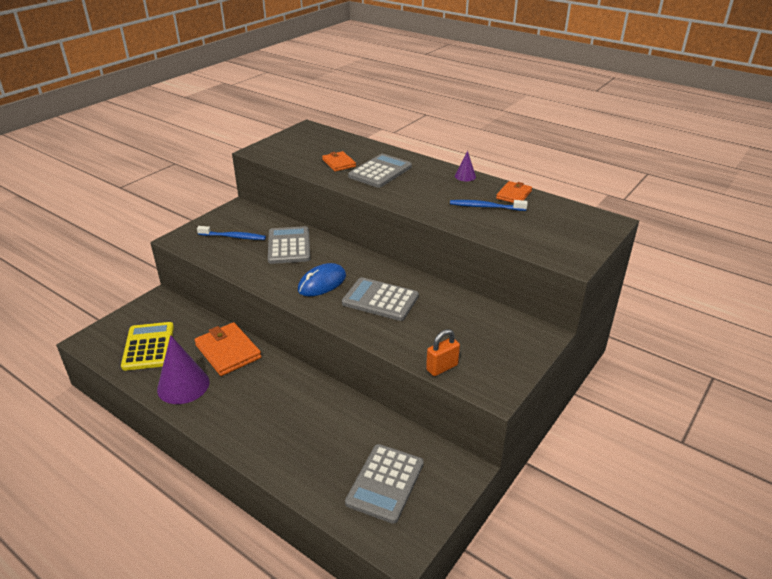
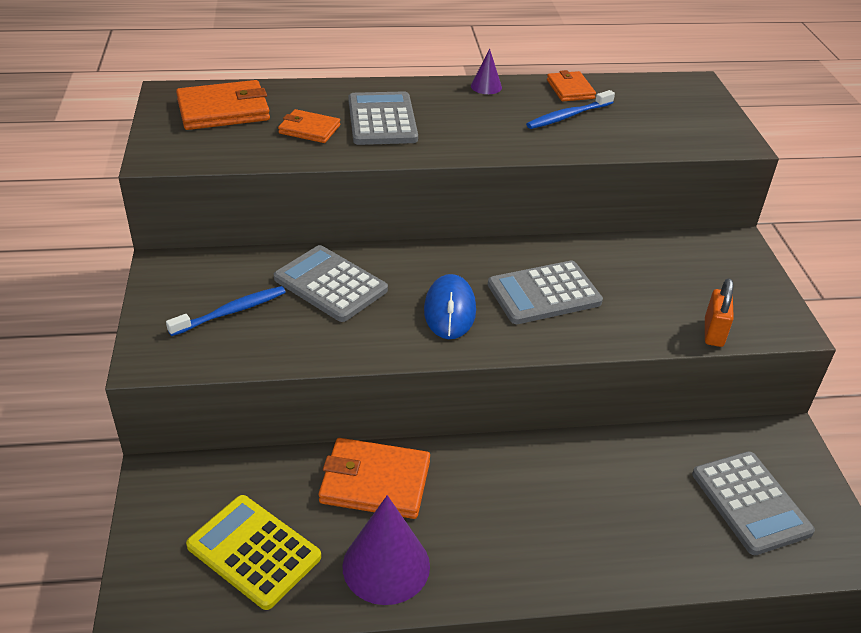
camera: 45 degrees left, 5 degrees up
none -> orange wallet [176,80,270,130]

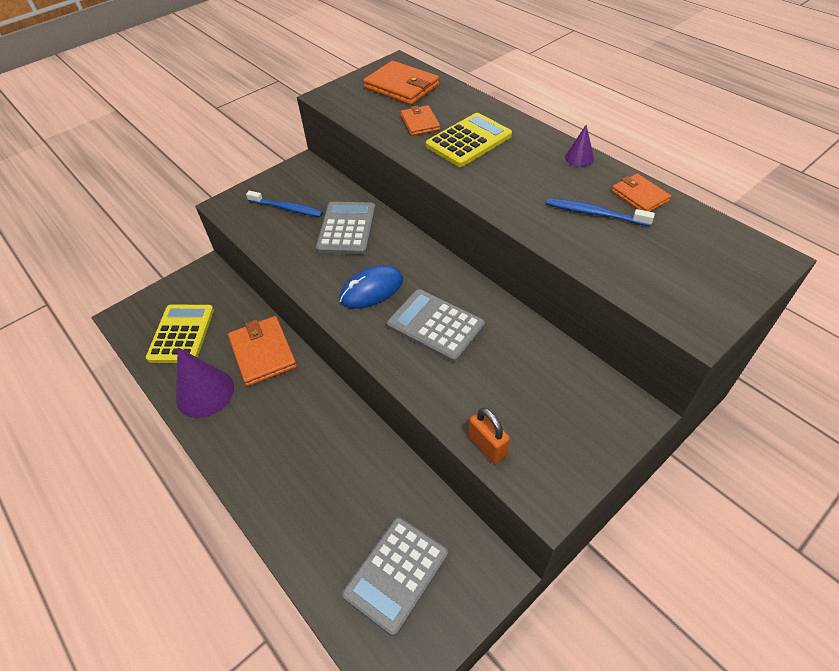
camera: 60 degrees right, 10 degrees up
grey calculator [348,91,418,145] -> yellow calculator [426,113,512,167]
orange wallet [547,70,596,101] -> orange wallet turned 75 degrees counterclockwise [611,174,671,212]
orange padlock [705,278,734,347] -> orange padlock turned 75 degrees clockwise [469,408,510,464]

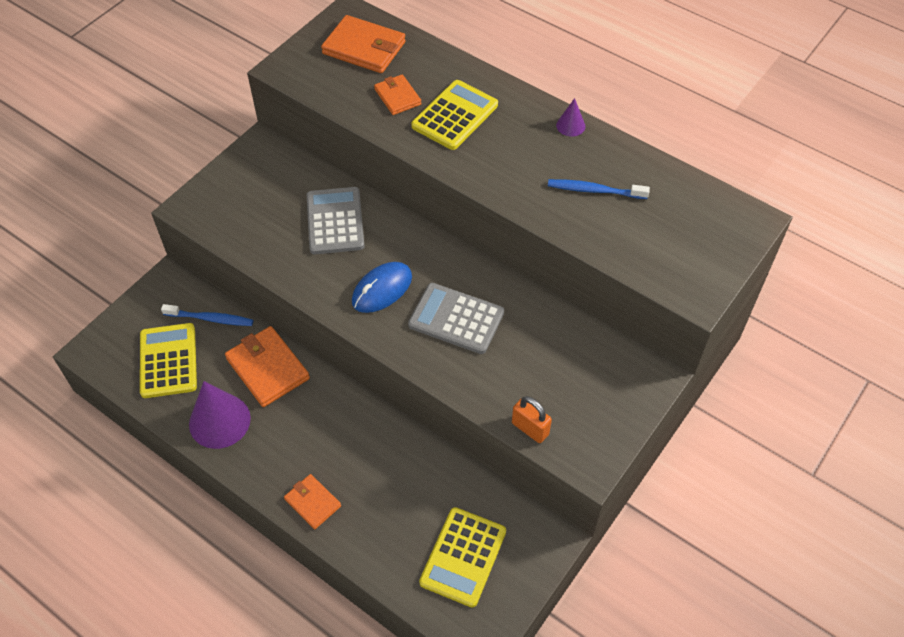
camera: 15 degrees left, 5 degrees up
blue toothbrush [246,191,323,217] -> blue toothbrush moved to [161,304,253,326]
grey calculator [342,517,448,636] -> yellow calculator [419,507,506,608]
orange wallet [611,174,671,212] -> orange wallet moved to [284,474,341,529]

